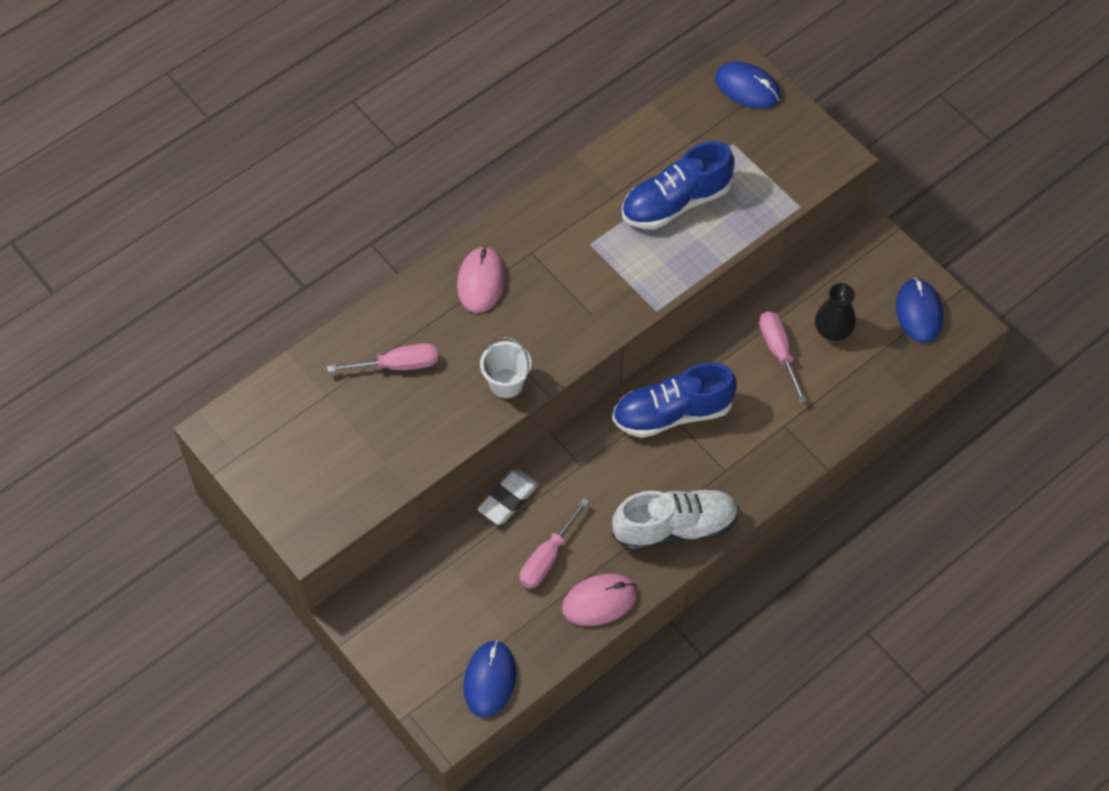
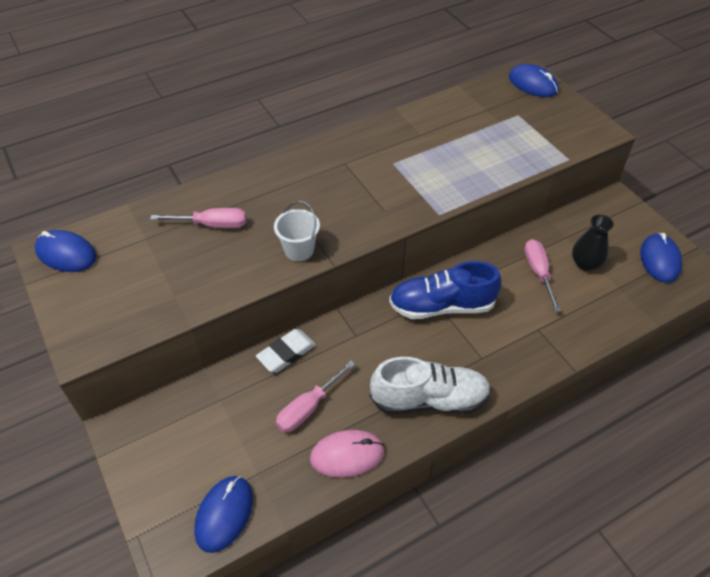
camera: 10 degrees right, 10 degrees down
pink mouse [457,246,506,313] -> none
blue shoe [622,141,735,229] -> none
none -> blue mouse [35,230,97,272]

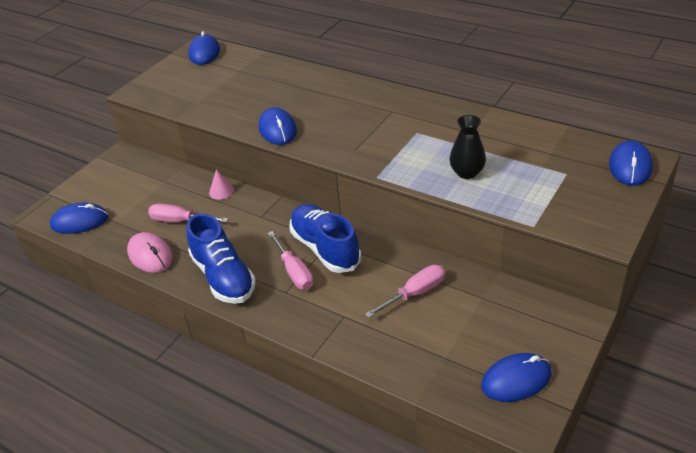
camera: 65 degrees right, 10 degrees down
pink screwdriver [150,208,246,228] -> pink screwdriver moved to [268,231,314,290]
white eraser [256,329,316,372] -> pink cone [209,169,234,200]
white bucket [274,201,320,261] -> blue mouse [259,107,297,145]
white shoe [370,357,491,414] -> blue shoe [186,213,256,304]
black vase [572,215,614,271] -> black vase moved to [449,115,486,179]

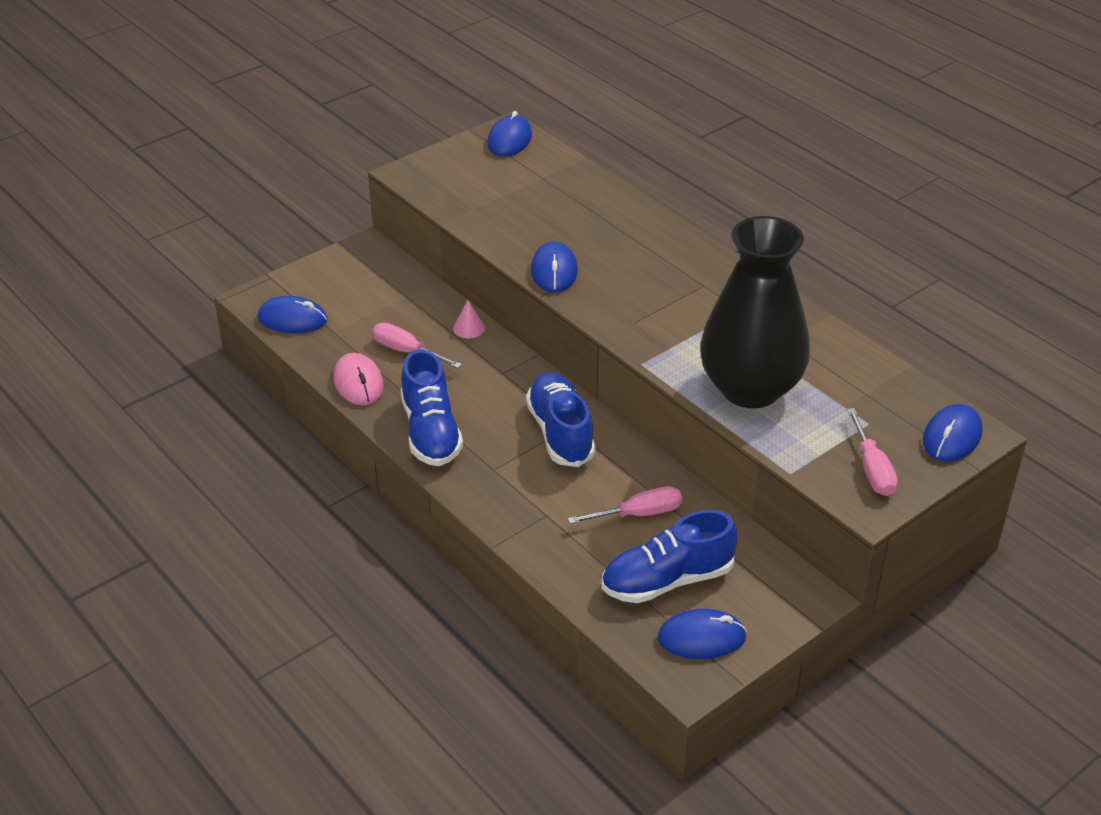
camera: 15 degrees right, 0 degrees up
pink screwdriver [268,231,314,290] -> pink screwdriver moved to [847,408,898,496]
black vase [449,115,486,179] -> black vase [700,216,810,408], size x2.39
none -> blue shoe [601,510,738,603]

